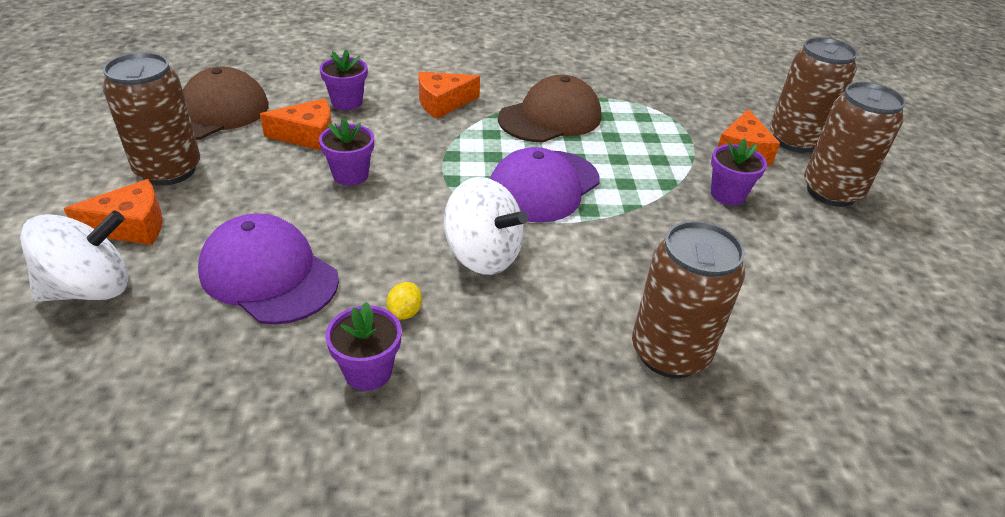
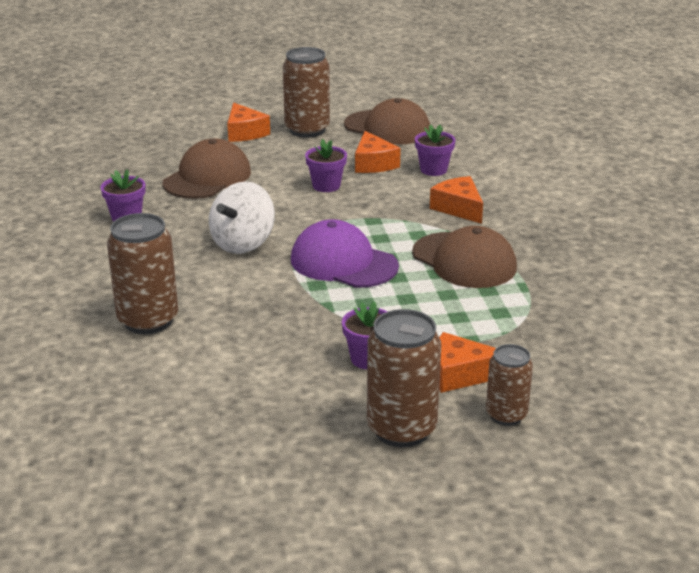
camera: 85 degrees right, 10 degrees down
white spinning top [20,210,128,302] -> none
purple cap [198,213,339,325] -> brown cap [162,139,251,199]
yellow lemon [386,282,422,320] -> none
brown can [770,37,858,153] -> brown can [486,344,533,426], size x0.61

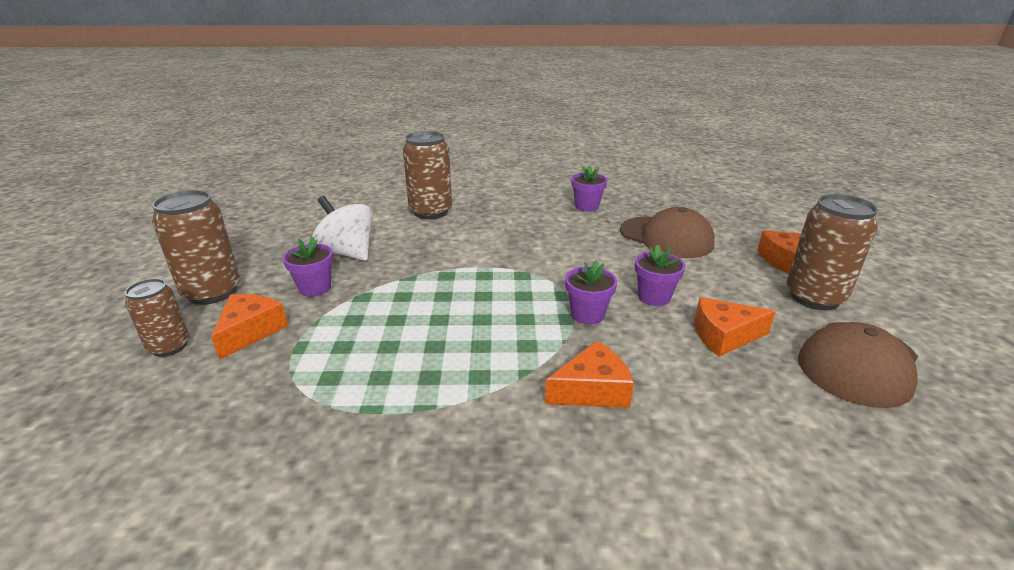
camera: 100 degrees right, 0 degrees up
white spinning top [209,181,275,254] -> white spinning top moved to [312,196,373,261]
purple cap [291,219,399,288] -> none
brown cap [412,226,517,288] -> none
purple flower pot [415,124,456,176] -> purple flower pot moved to [565,260,617,325]

